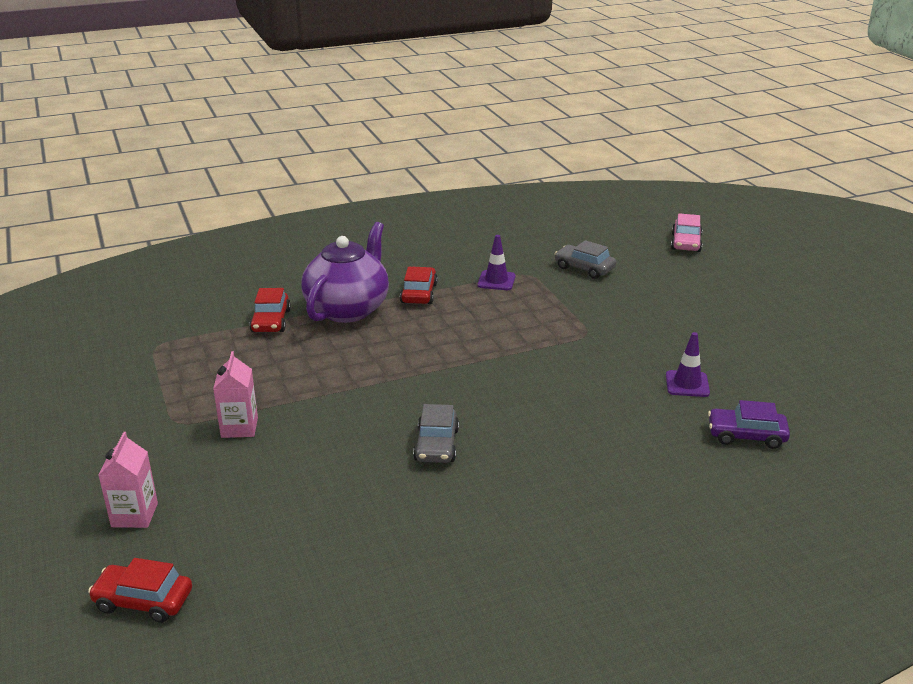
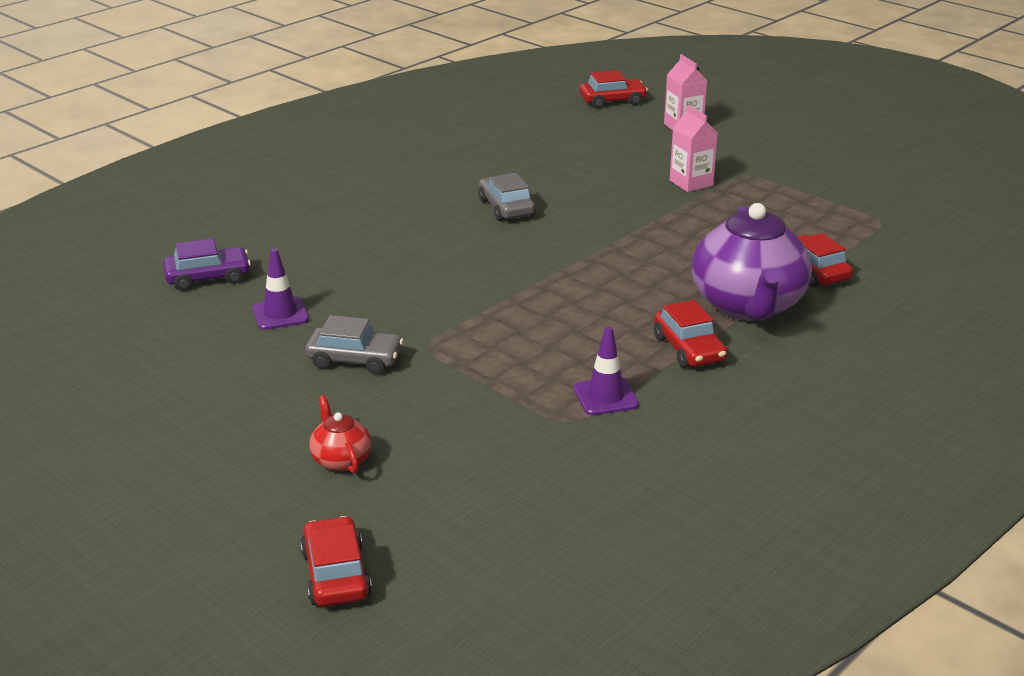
camera: 155 degrees right, 0 degrees up
grey car [555,240,616,279] -> grey car moved to [305,315,403,374]
pink car [671,213,702,252] -> red car [300,516,372,607]
none -> red teapot [309,396,371,473]

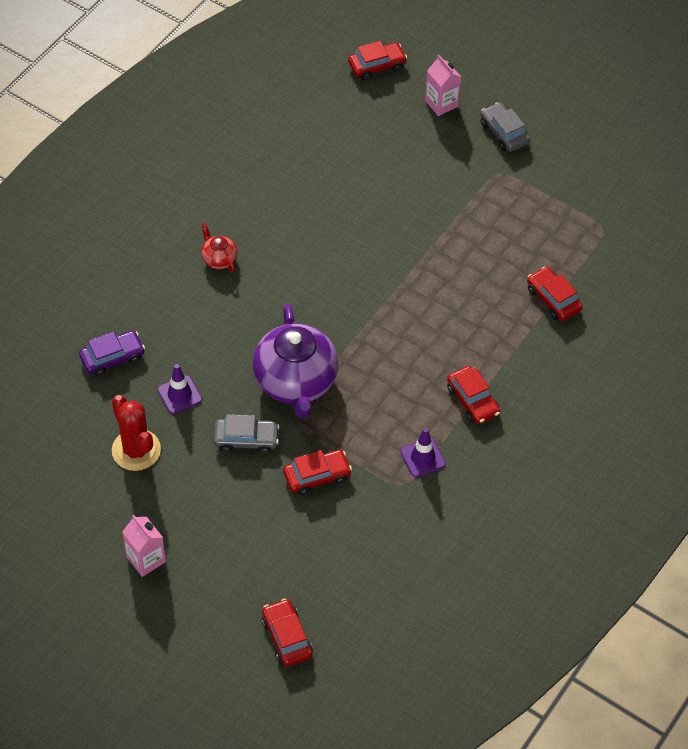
camera: 10 degrees left, 25 degrees up
red teapot [309,396,371,473] -> red teapot moved to [201,223,237,272]
grey car [478,173,535,221] -> grey car moved to [481,102,530,152]
pink carton [670,105,718,192] -> pink carton moved to [122,515,166,577]
purple teapot [692,203,812,321] -> purple teapot moved to [253,303,338,418]
none -> red cactus [112,395,161,471]
none -> red car [283,450,352,495]

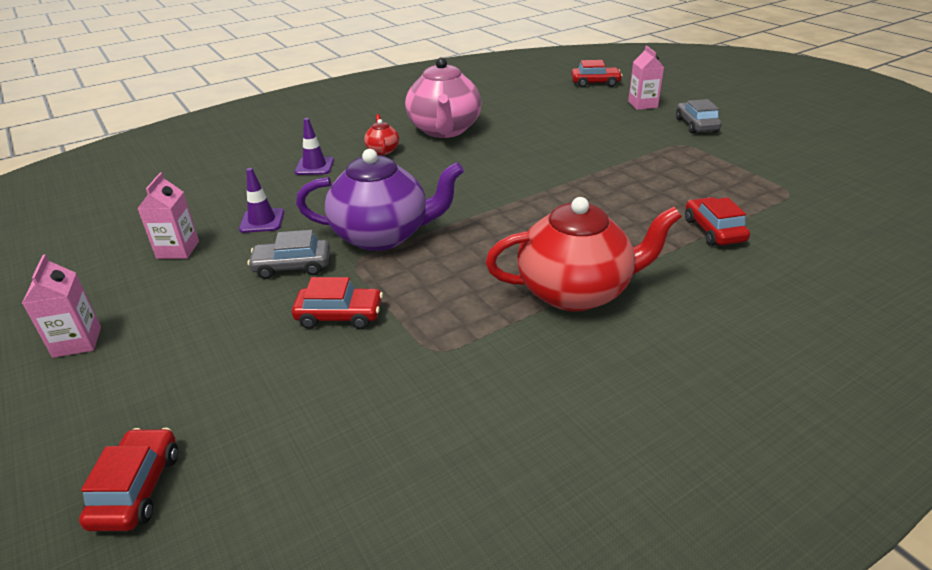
camera: 25 degrees right, 20 degrees down
purple car [79,331,145,377] -> none
red cactus [112,395,161,471] -> pink carton [137,173,199,259]
grey car [214,414,279,454] -> grey car turned 150 degrees clockwise [247,230,330,279]
purple teapot [253,303,338,418] -> purple teapot turned 105 degrees counterclockwise [296,149,464,251]
purple traffic cone [400,428,446,477] -> purple traffic cone moved to [295,118,334,175]
red car [447,366,500,424] -> red teapot [485,197,682,311]
none -> pink teapot [405,57,481,138]

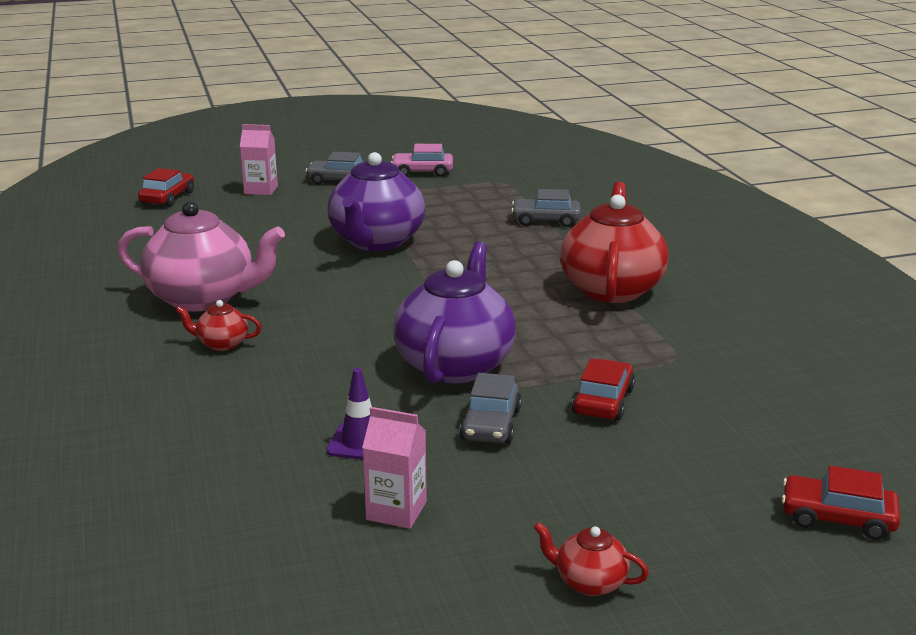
camera: 75 degrees left, 10 degrees down
pink carton [22,254,101,358] -> red teapot [534,522,649,596]
purple traffic cone [295,118,334,175] -> none
red car [685,197,750,246] -> grey car [511,189,581,227]
none -> purple teapot [328,152,425,251]
none -> pink car [391,144,453,177]

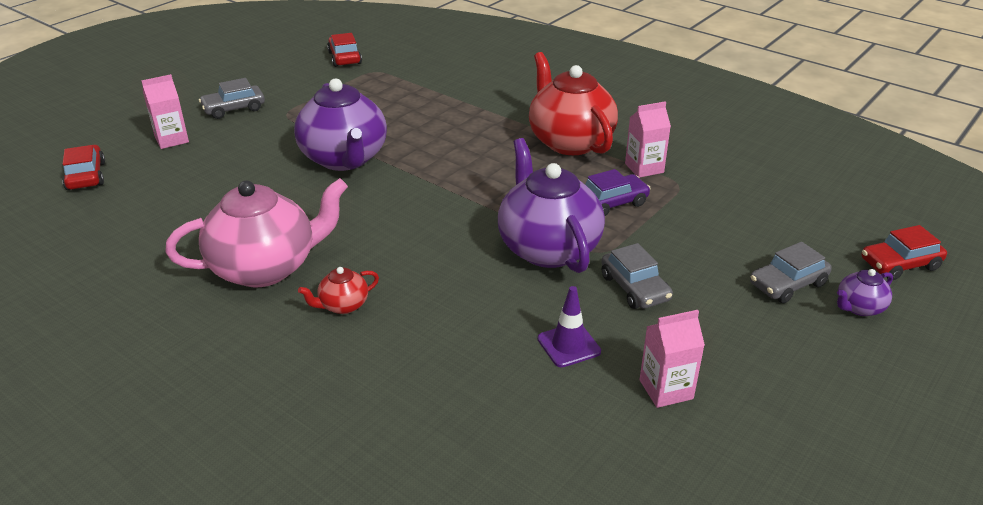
camera: 35 degrees left, 10 degrees up
pink car [391,144,453,177] -> none
grey car [511,189,581,227] -> grey car moved to [750,242,832,303]
red teapot [534,522,649,596] -> none
red car [572,358,635,421] -> red car moved to [327,33,362,67]
none -> purple car [585,169,651,216]
none -> pink carton [625,101,671,178]
none -> purple teapot [837,269,893,316]

